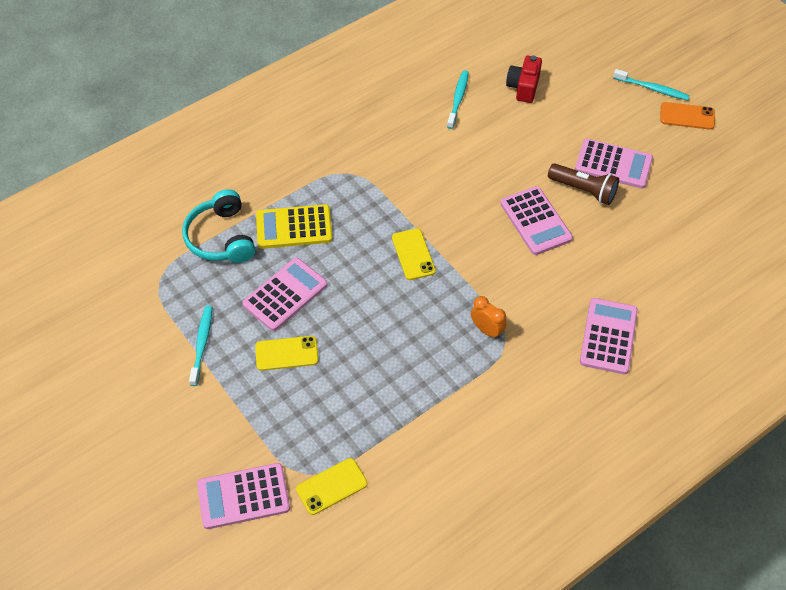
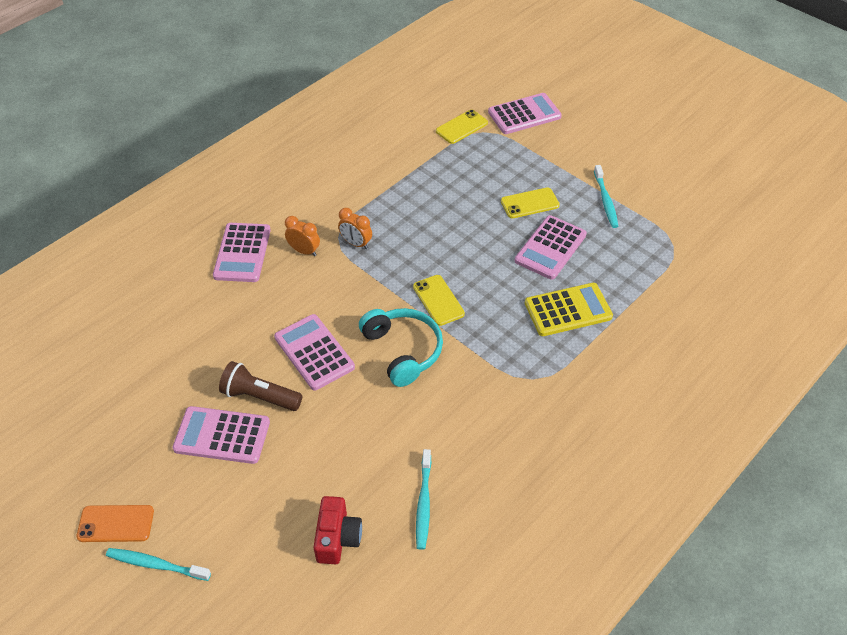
camera: 170 degrees right, 5 degrees down
turquoise headphones [182,189,256,263] -> turquoise headphones moved to [359,308,443,387]
none -> orange clock [285,216,320,256]

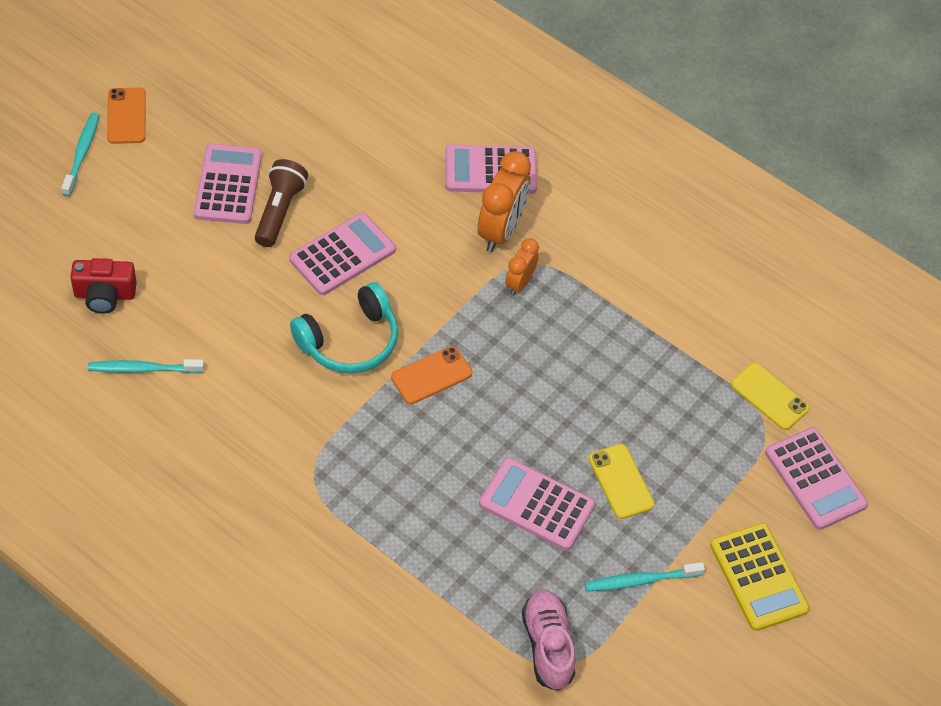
camera: 80 degrees right, 5 degrees up
orange clock [285,216,320,256] -> orange clock [478,151,531,252], size x1.72
yellow phone [413,275,465,326] -> orange phone [391,346,472,404]
yellow calculator [525,283,613,336] -> yellow calculator moved to [710,523,810,631]
none -> pink shoe [522,590,576,691]

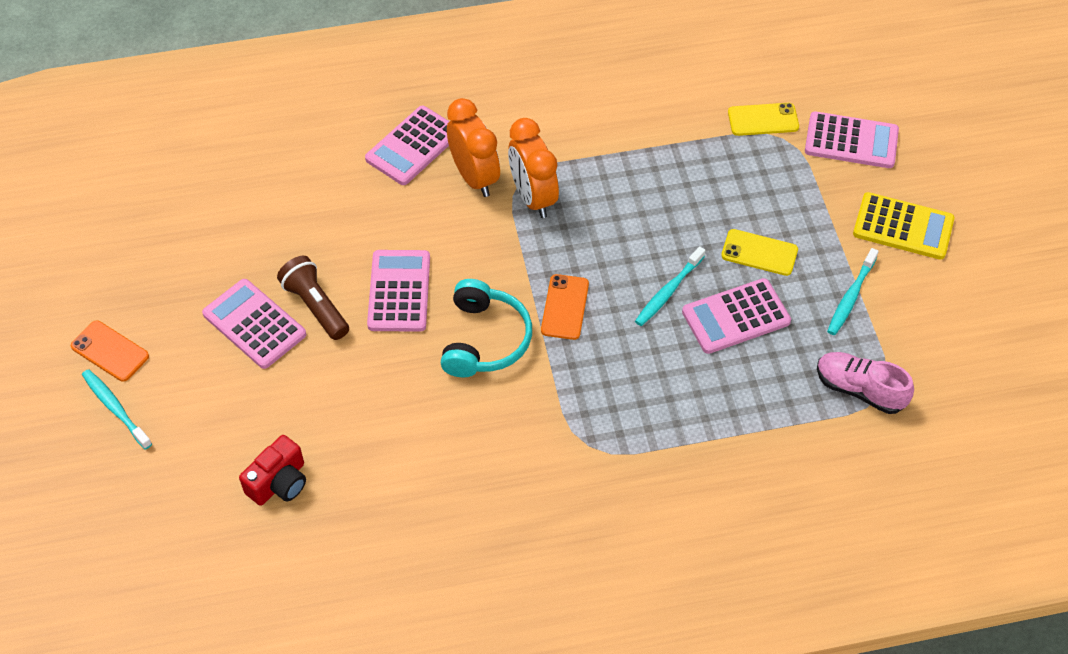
camera: 45 degrees left, 0 degrees up
turquoise toothbrush [88,359,204,373] -> turquoise toothbrush moved to [635,246,705,326]
orange clock [505,238,539,296] -> orange clock [508,118,559,218], size x1.72

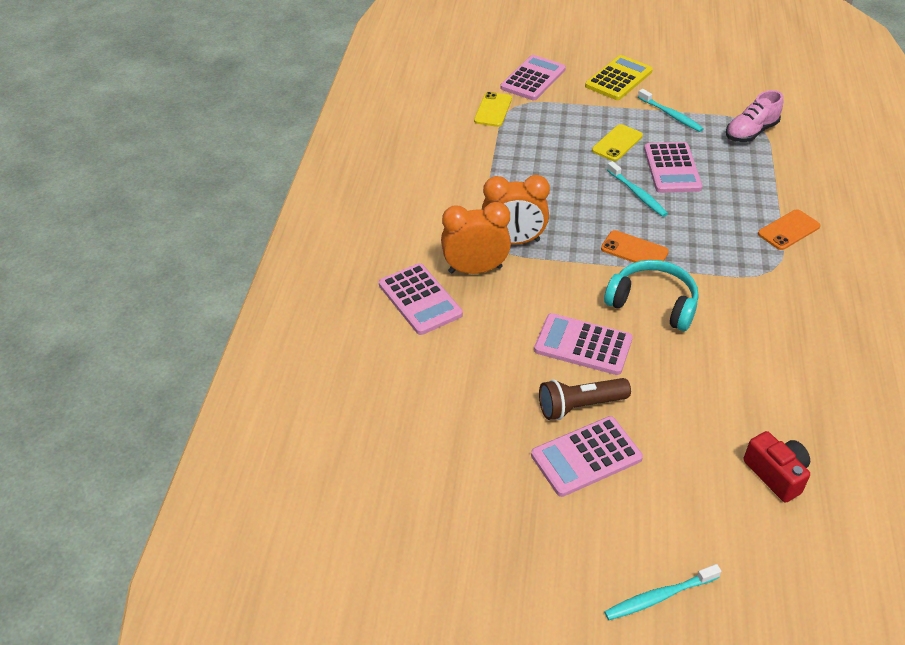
camera: 70 degrees left, 10 degrees down
orange phone [71,321,149,382] -> orange phone moved to [758,209,820,250]

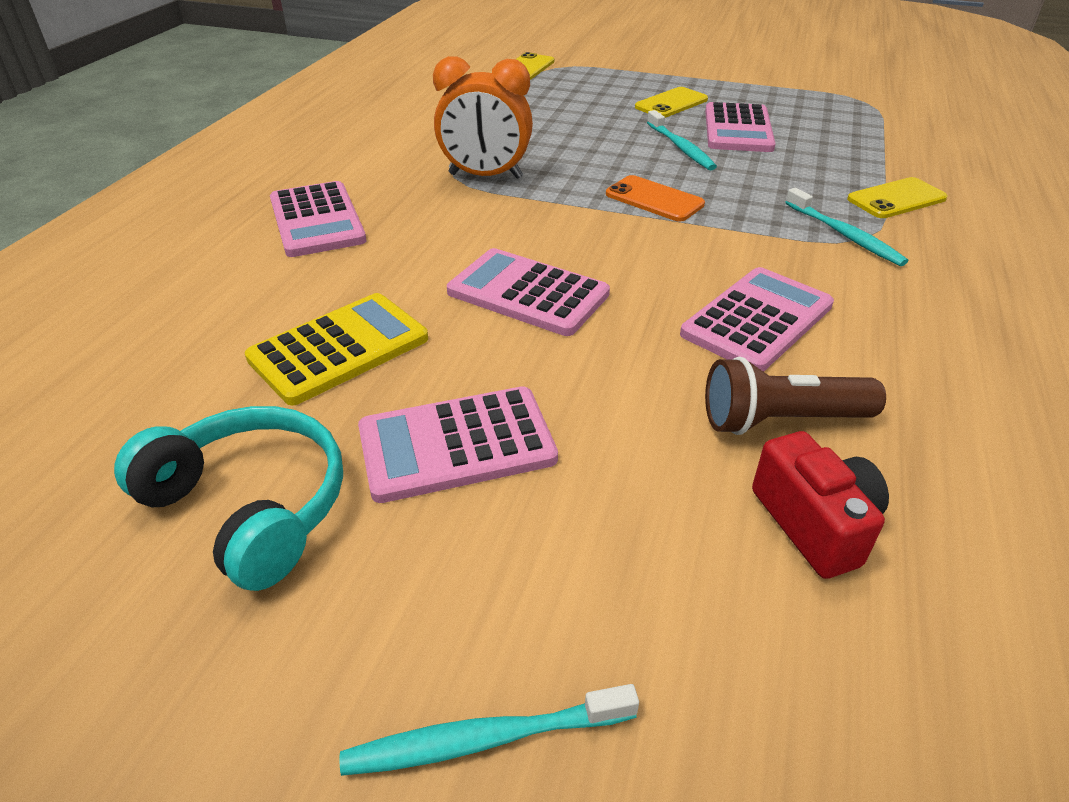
camera: 10 degrees right, 5 degrees down
orange clock [441,202,511,274] -> none
pink calculator [501,55,566,100] -> pink calculator moved to [680,267,834,372]
brown flashlight [539,378,631,420] -> brown flashlight moved to [705,357,886,435]
yellow calculator [585,55,653,100] -> yellow calculator moved to [245,293,428,405]
turquoise headphones [604,260,698,331] -> turquoise headphones moved to [114,406,343,591]
turquoise toothbrush [638,89,704,132] -> turquoise toothbrush moved to [785,188,908,266]
pink shoe [726,90,783,142] -> none
orange phone [758,209,820,250] -> yellow phone [847,177,948,218]

